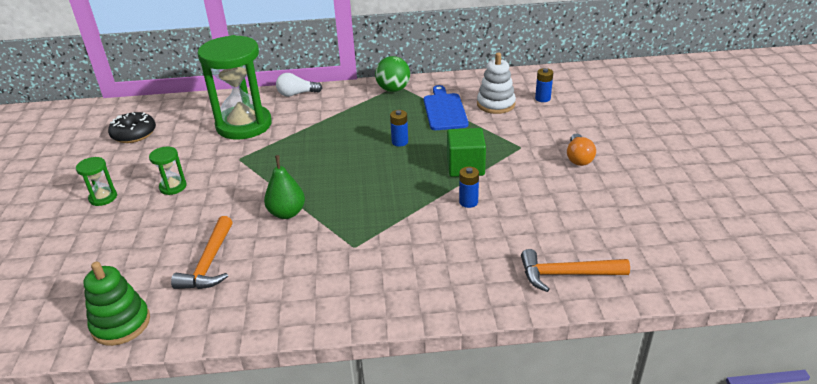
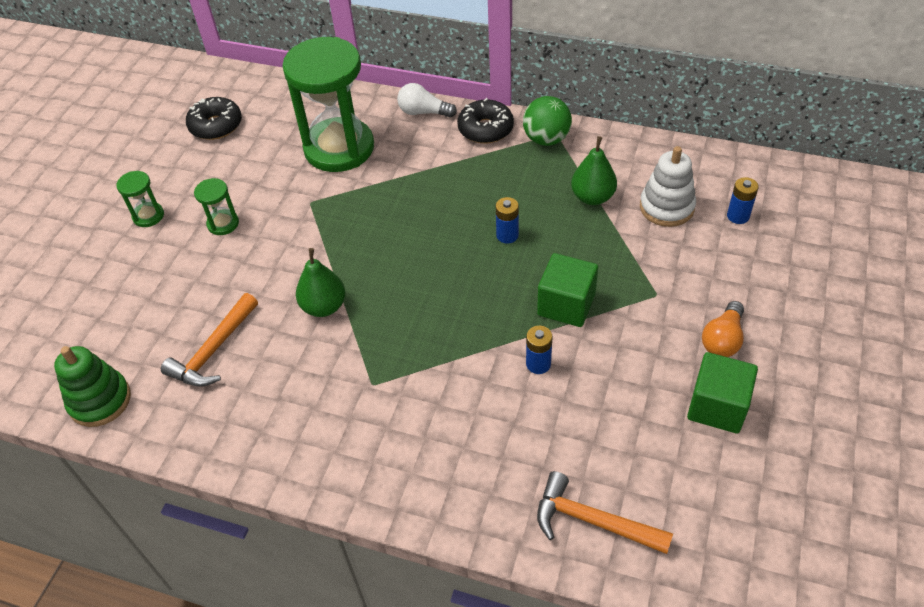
camera: 25 degrees right, 15 degrees up
blue cutting board [424,85,468,130] -> green pear [571,136,617,205]
none -> black donut [457,98,514,144]
none -> green cube [687,352,758,433]

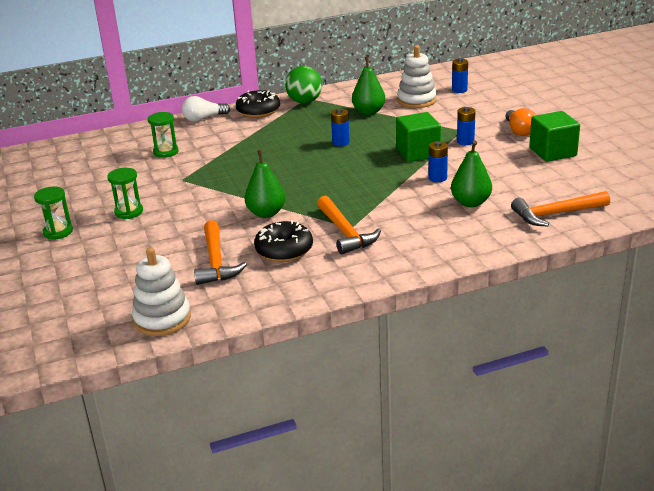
camera: 40 degrees left, 20 degrees down
green stacking toy [54,346,131,427] -> white stacking toy [132,248,191,336]
black donut [186,97,242,140] -> black donut moved to [254,220,313,262]
green hourglass [282,37,374,172] -> green hourglass [148,112,179,158], size x0.42
none -> orange hammer [317,196,381,254]
none -> green pear [451,141,492,207]
none -> blue battery [457,107,476,145]

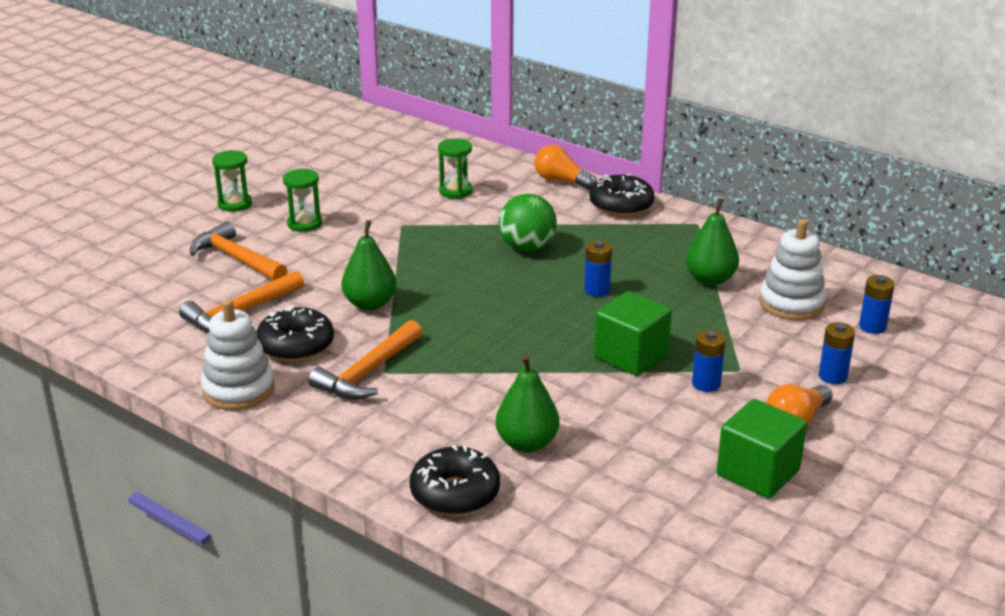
camera: 55 degrees right, 0 degrees up
white stacking toy [132,248,191,336] -> white stacking toy moved to [201,300,275,410]
white light bulb [182,96,230,122] -> orange light bulb [534,145,596,190]
green ball [285,66,322,104] -> green ball moved to [499,194,557,252]
blue battery [429,141,448,182] -> blue battery moved to [819,322,855,384]
orange hammer [511,191,610,227] -> orange hammer moved to [190,221,288,281]
none -> black donut [409,445,500,516]

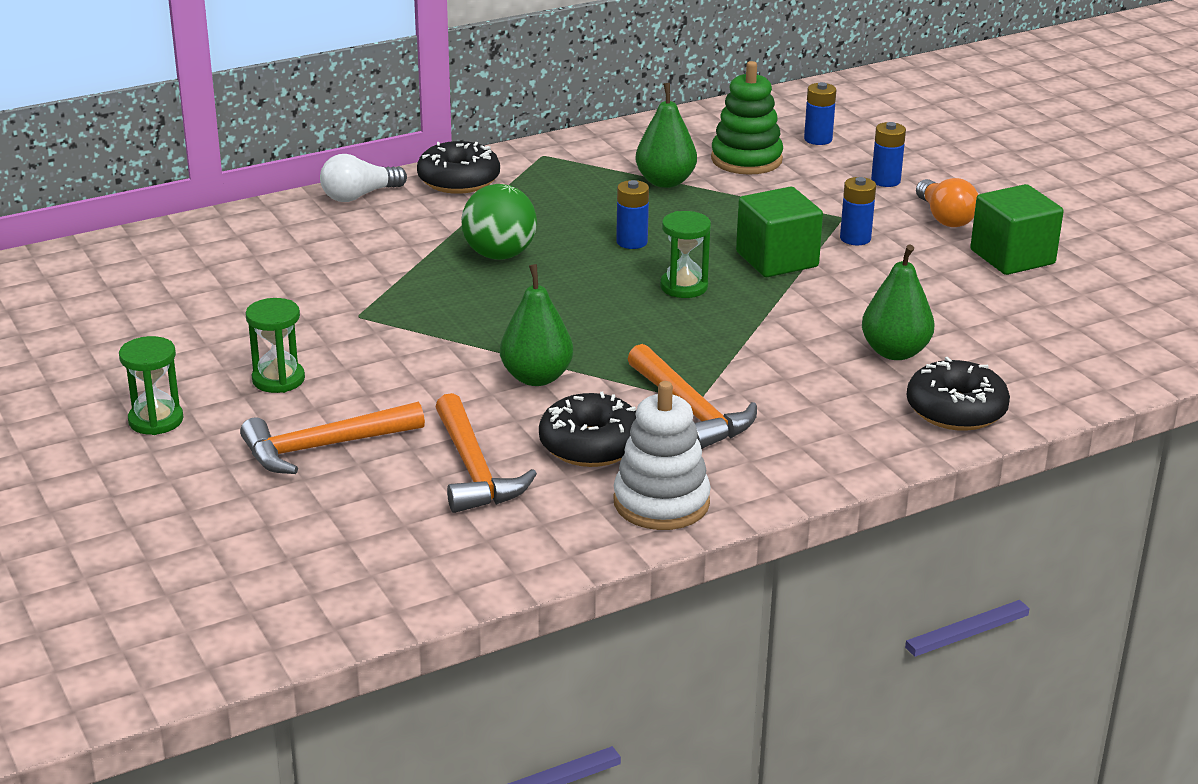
camera: 65 degrees left, 0 degrees up
green hourglass [438,138,473,199] -> green hourglass moved to [660,211,711,298]
orange light bulb [534,145,596,190] -> white light bulb [320,154,407,202]
white stacking toy [759,219,827,320] -> green stacking toy [711,61,783,175]

